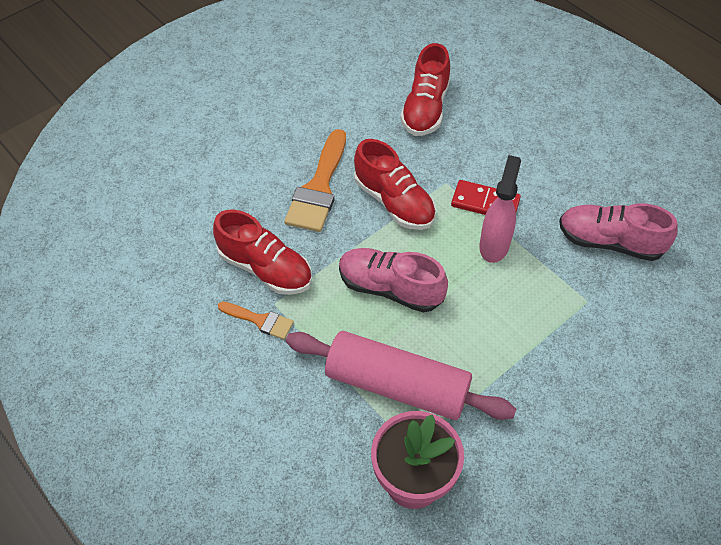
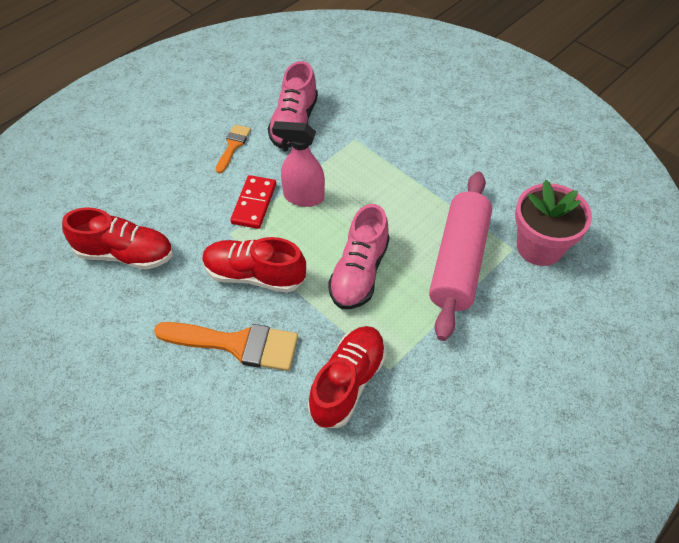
camera: 95 degrees left, 0 degrees up
orange brush [218,301,294,340] -> orange brush moved to [216,124,251,173]
red shoe [354,139,436,230] -> red shoe turned 120 degrees counterclockwise [202,237,306,293]

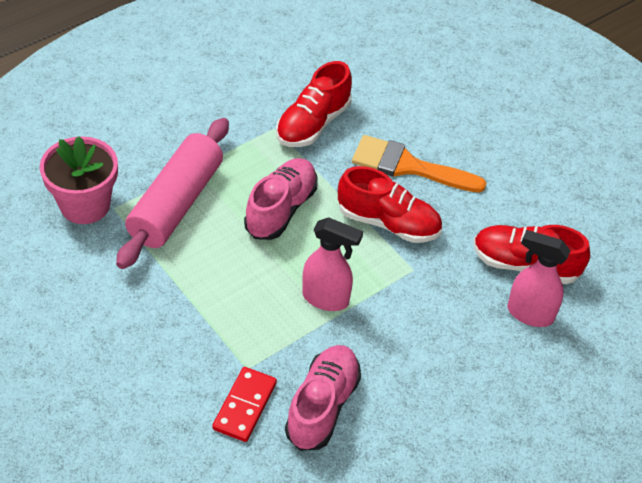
camera: 175 degrees left, 5 degrees down
orange brush [216,124,251,173] -> none
red domino [230,175,276,229] -> red domino moved to [212,367,277,442]
none -> pink spray bottle [507,230,571,327]

